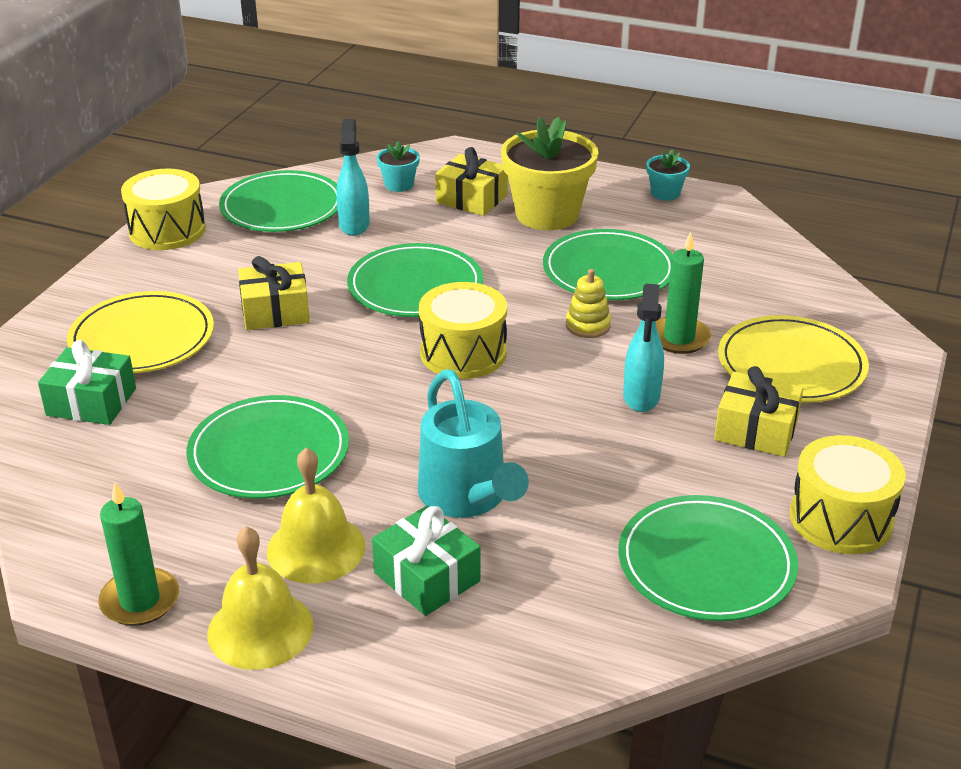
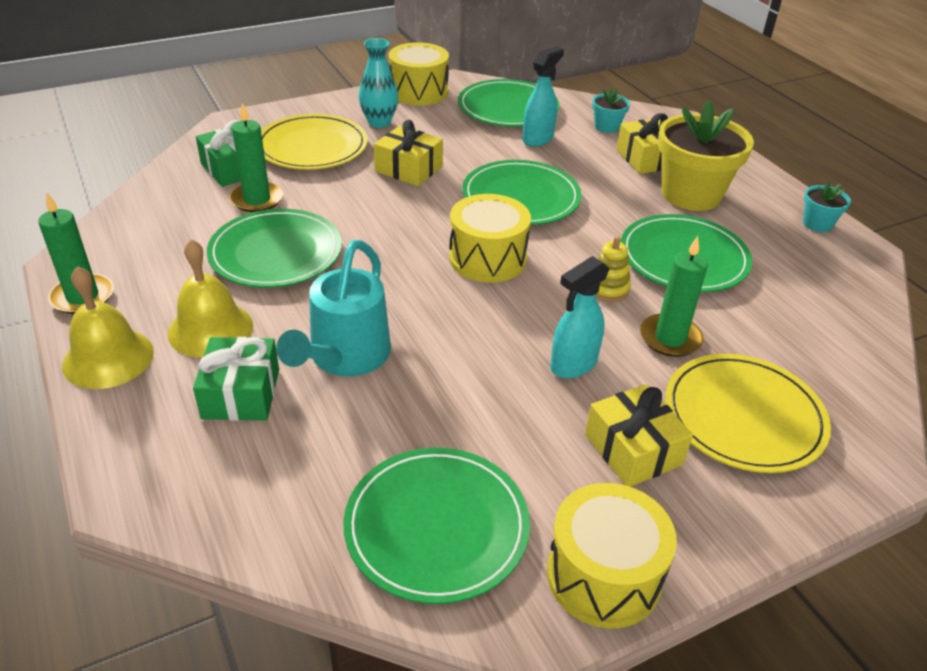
camera: 40 degrees right, 5 degrees up
none -> green candle [229,103,283,212]
none -> turquoise vase [359,38,398,128]

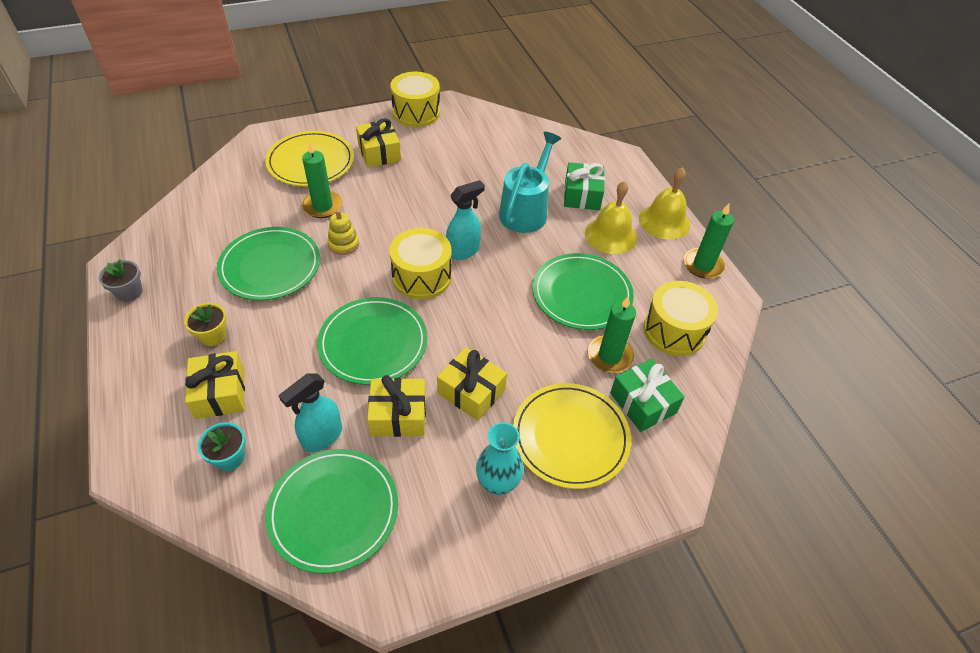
camera: 175 degrees left, 10 degrees up
green plate [343,448,530,604] -> none
yellow drum [389,42,449,105] -> yellow drum moved to [644,281,718,356]
turquoise spray bottle [550,256,610,379] -> turquoise spray bottle moved to [446,180,485,260]
yellow flower pot [658,100,754,211] -> yellow flower pot [184,303,227,346], size x0.47
turquoise flower pot [803,181,851,232] -> grey flower pot [99,259,142,302]
none -> yellow gift [367,375,426,437]

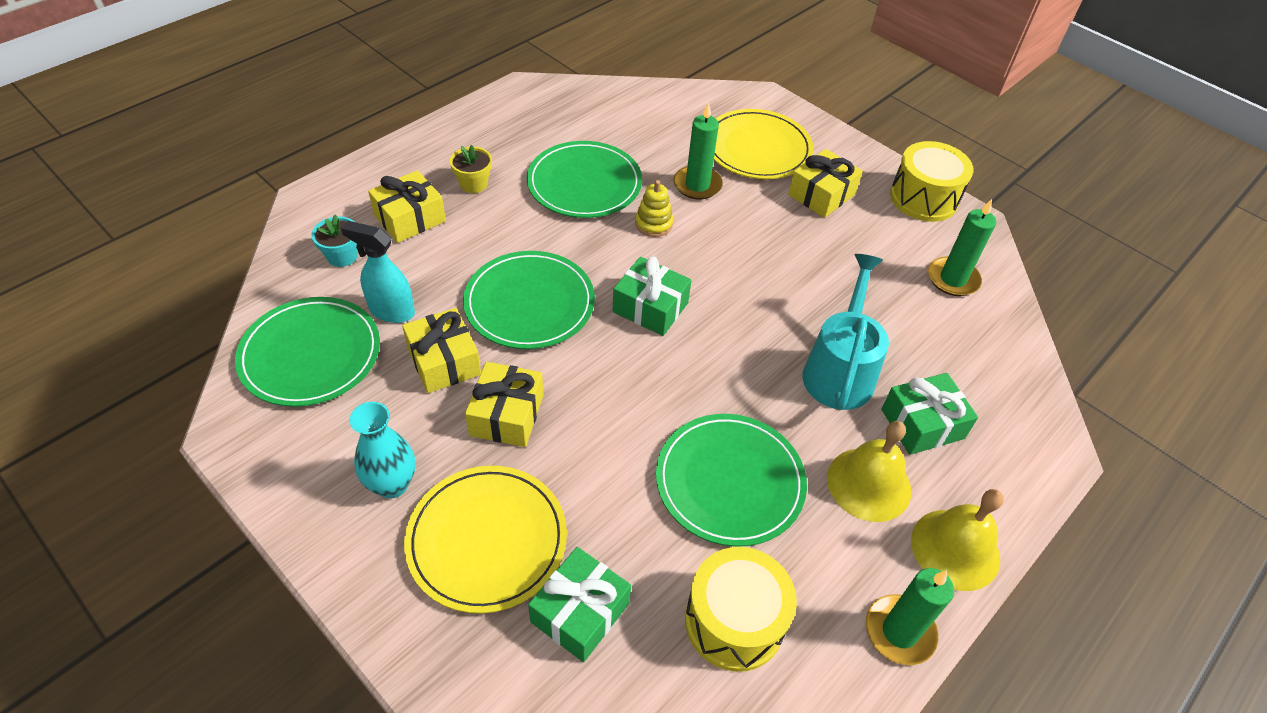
camera: 65 degrees right, 0 degrees up
grey flower pot [99,259,142,302] -> none
yellow drum [389,228,452,300] -> green gift [613,257,692,336]
turquoise spray bottle [446,180,485,260] -> none
turquoise watering can [499,132,561,233] -> turquoise watering can turned 75 degrees counterclockwise [802,254,889,410]
green candle [587,296,636,373] -> green candle moved to [928,199,996,296]

